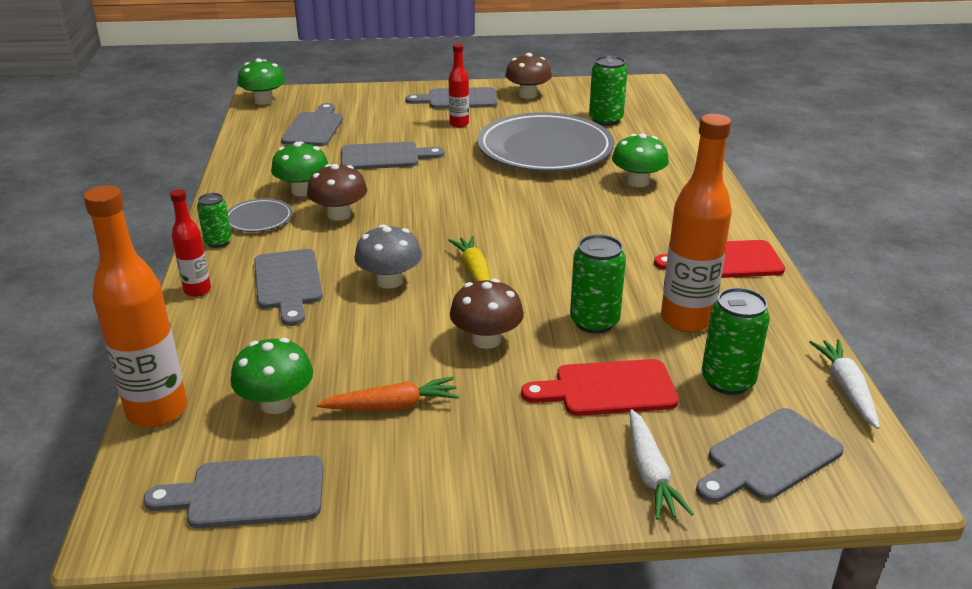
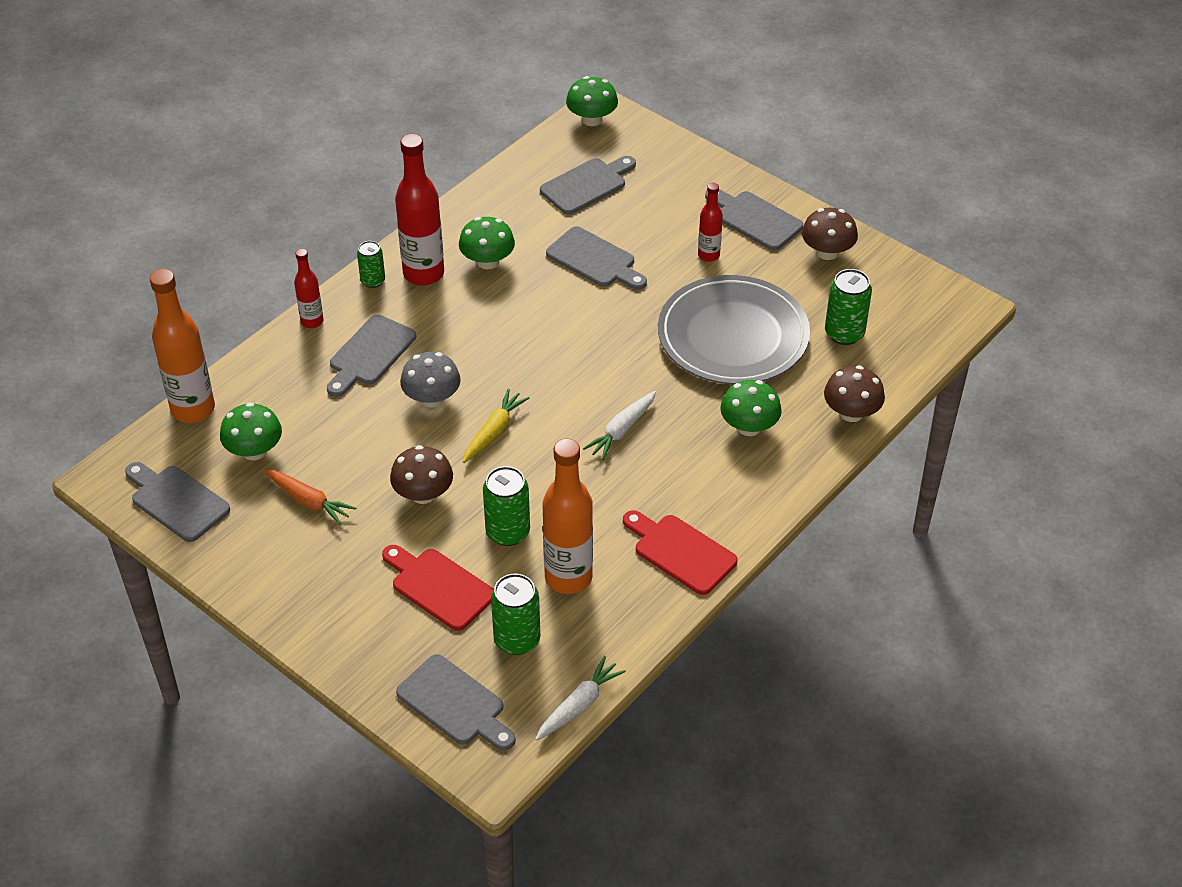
camera: 45 degrees right, 15 degrees up
grey plate [228,199,292,232] -> red bottle [395,134,444,286]
brown mushroom [307,164,367,221] -> brown mushroom moved to [824,365,885,422]
white carrot [630,409,694,520] -> white carrot moved to [583,391,656,460]
grey cutting board [696,408,844,503] -> grey cutting board turned 150 degrees counterclockwise [396,654,516,751]

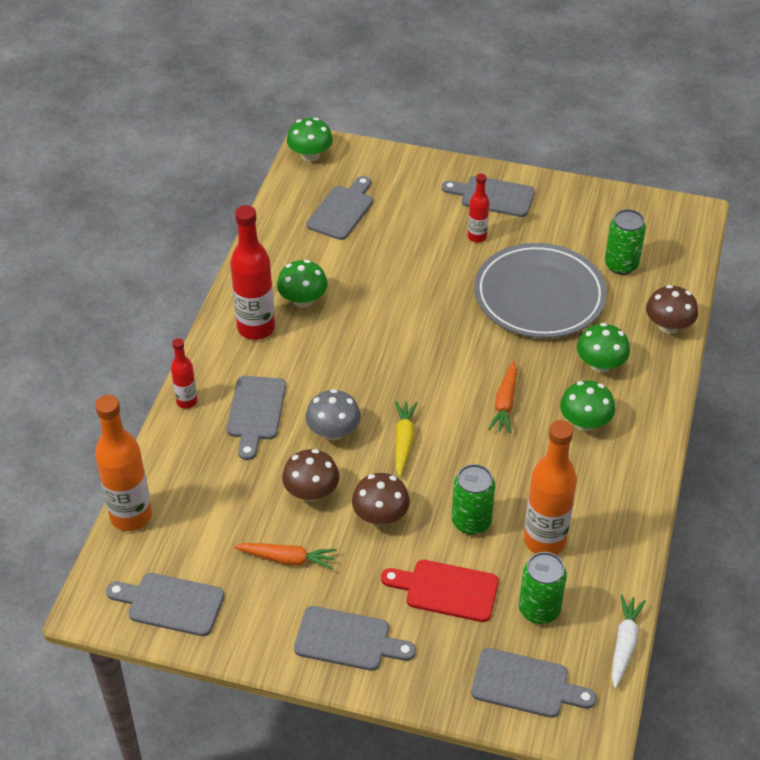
camera: 25 degrees left, 0 degrees up
green mushroom [220,402,282,460] -> green mushroom moved to [560,381,615,431]
green can [357,241,385,288] -> none
grey cutting board [546,226,647,290] -> grey cutting board moved to [294,606,416,671]
white carrot [583,391,656,460] -> orange carrot [488,361,517,433]
red cutting board [623,510,738,595] -> none
brown mushroom [802,208,858,260] -> brown mushroom moved to [282,449,339,501]

